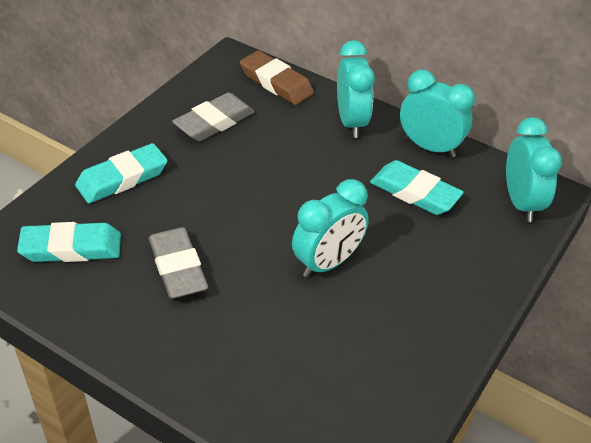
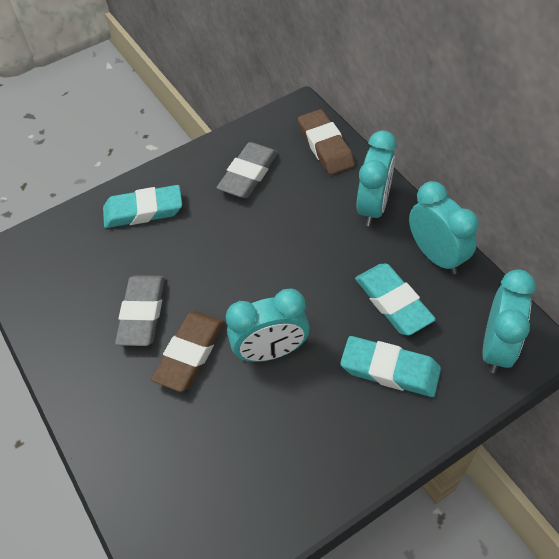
camera: 30 degrees right, 10 degrees up
turquoise eraser [17,222,121,262] -> turquoise eraser moved to [340,336,441,397]
grey eraser [172,92,255,141] -> grey eraser turned 45 degrees counterclockwise [216,142,278,198]
none -> brown eraser [151,311,224,392]

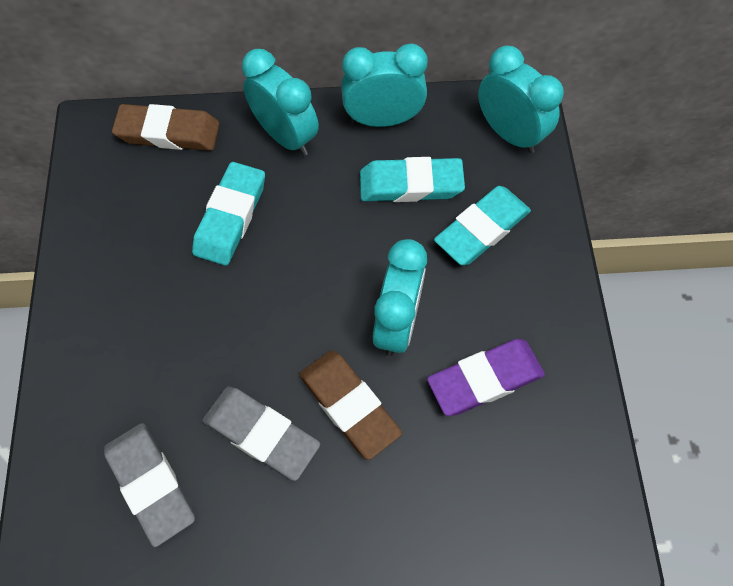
camera: 65 degrees left, 10 degrees up
turquoise eraser [103,185,182,228] -> turquoise eraser moved to [192,162,265,266]
grey eraser [216,142,278,198] -> grey eraser moved to [104,423,195,547]
none -> purple eraser [427,339,545,416]

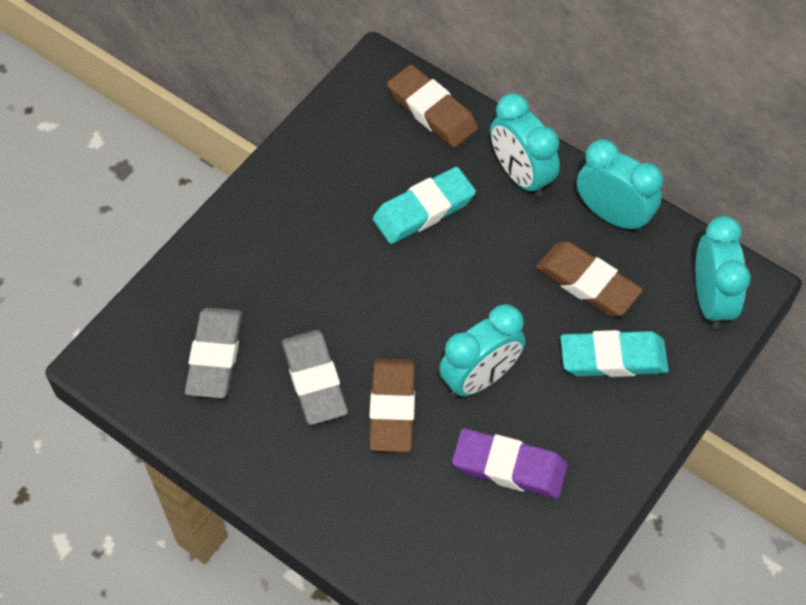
camera: 40 degrees right, 5 degrees down
turquoise clock [242,49,319,156] -> turquoise clock turned 150 degrees clockwise [490,93,560,197]
turquoise eraser [360,157,465,202] -> brown eraser [536,241,643,316]

